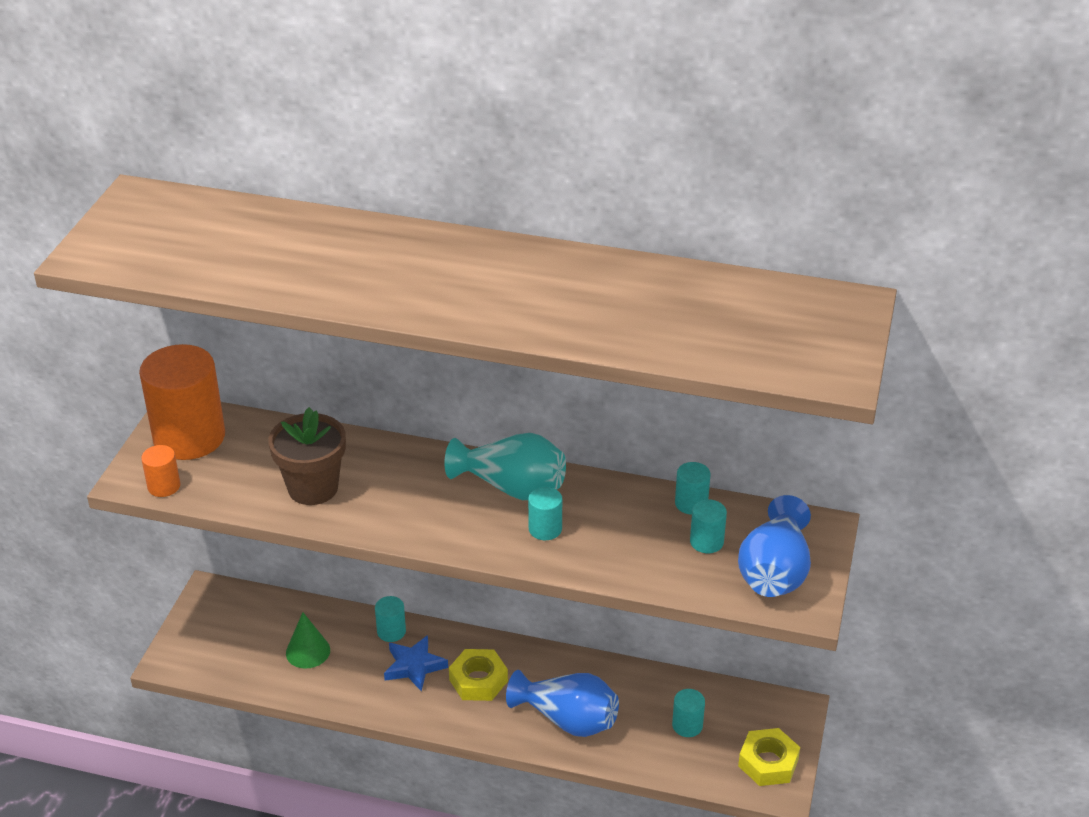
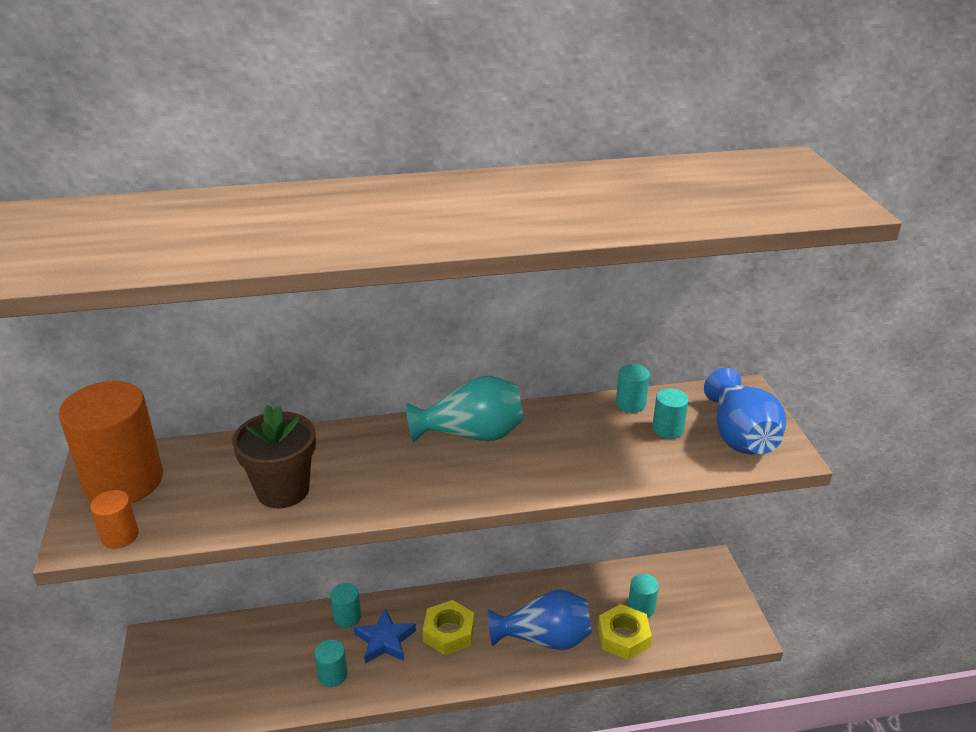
camera: 25 degrees left, 5 degrees down
green cone [286,612,330,669] -> none
turquoise cylinder [528,487,562,540] -> turquoise cylinder moved to [314,640,348,687]
yellow nut [738,728,800,786] -> yellow nut moved to [598,604,652,660]

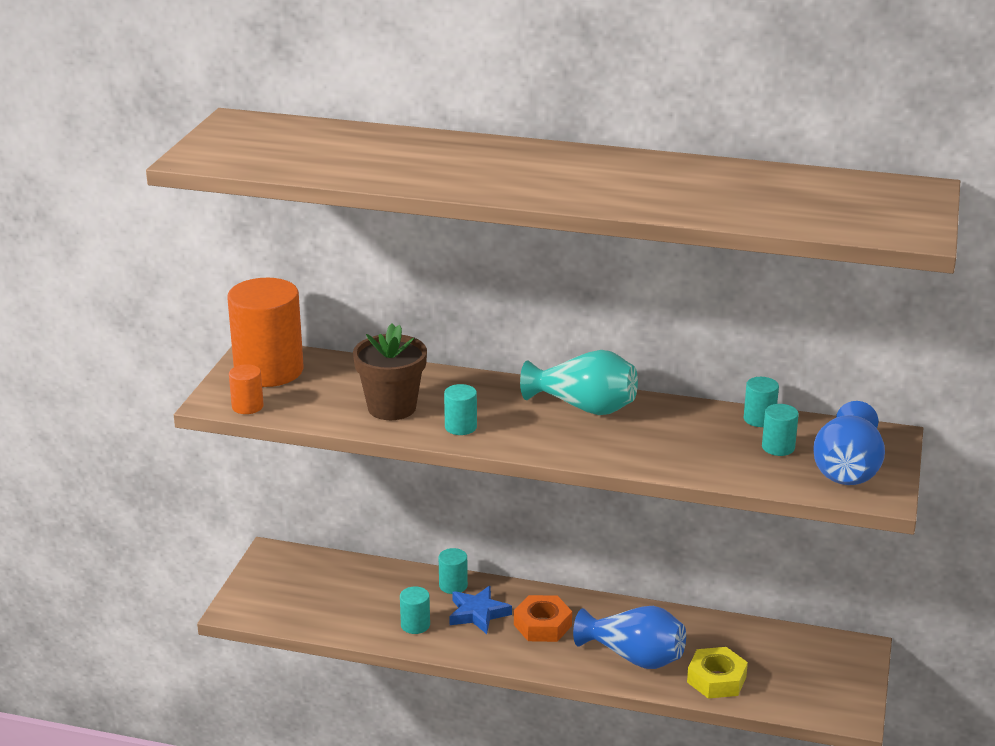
camera: 25 degrees right, 5 degrees down
yellow nut [423,600,474,655] -> orange nut [514,595,572,642]
turquoise cylinder [628,574,659,617] -> turquoise cylinder moved to [444,384,477,435]

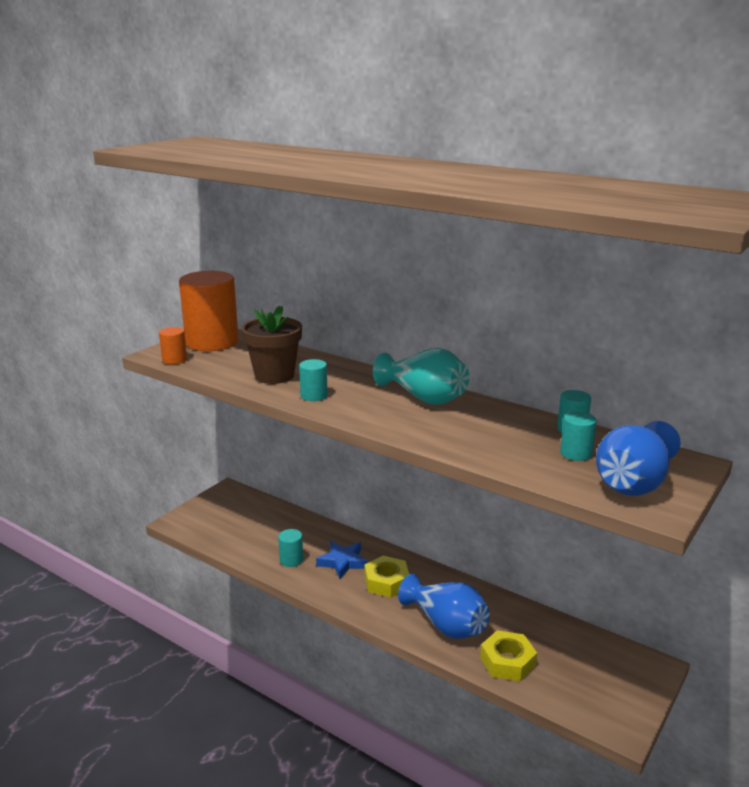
camera: 20 degrees right, 5 degrees down
turquoise cylinder [439,548,468,594] -> none
orange nut [514,595,572,642] -> yellow nut [365,556,409,598]

